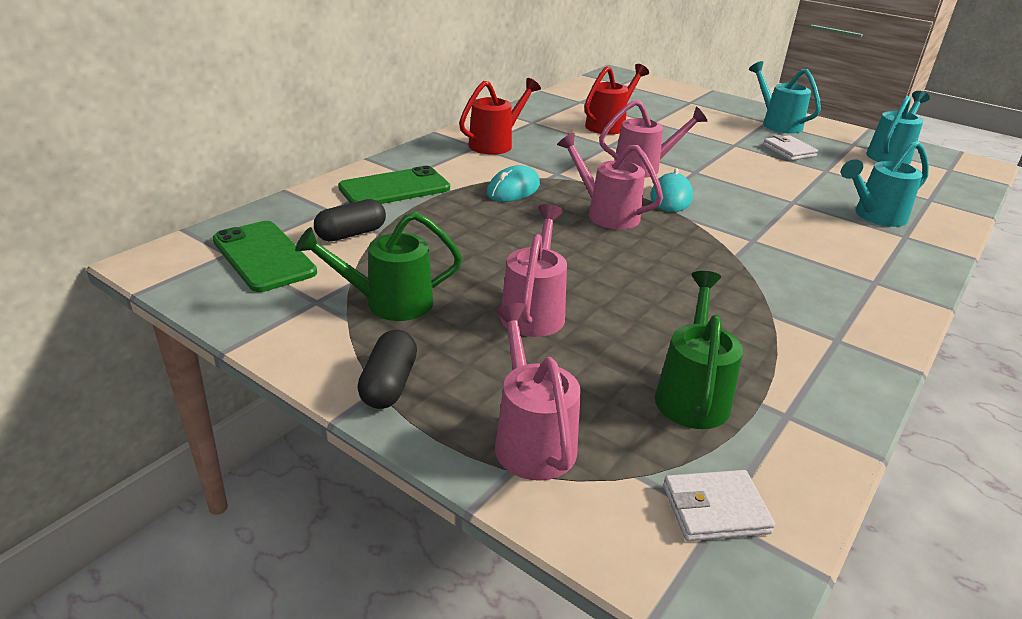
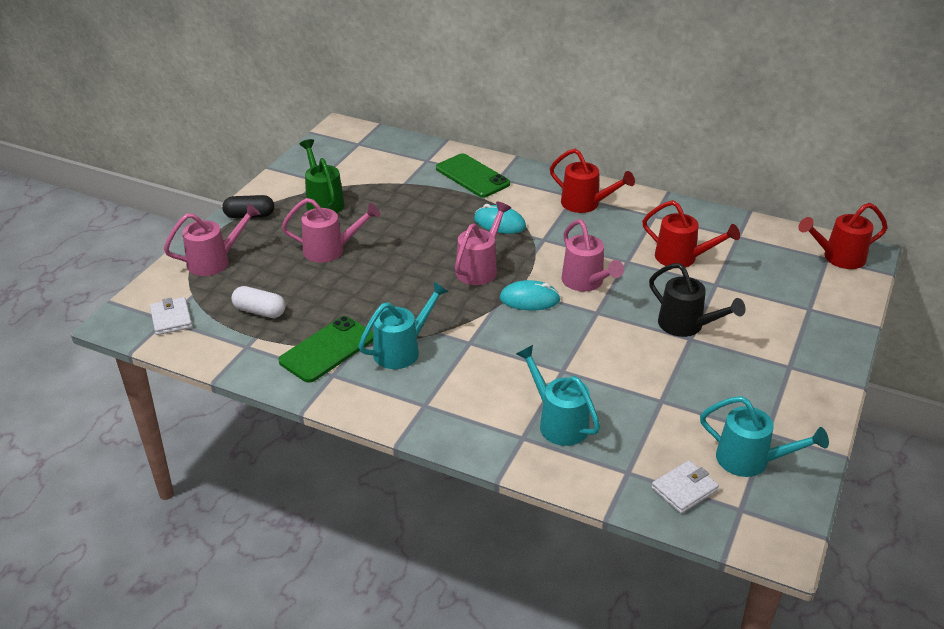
camera: 80 degrees right, 5 degrees up
green phone [212,221,317,292] -> green phone moved to [278,316,373,383]
black capsule [314,199,386,241] -> none
green watering can [655,271,743,429] -> white capsule [231,286,286,318]
turquoise watering can [749,61,821,134] -> turquoise watering can moved to [359,282,449,369]
white wallet [763,135,818,161] -> white wallet moved to [651,460,719,514]
none -> black watering can [649,263,745,337]
none -> red watering can [798,203,888,269]

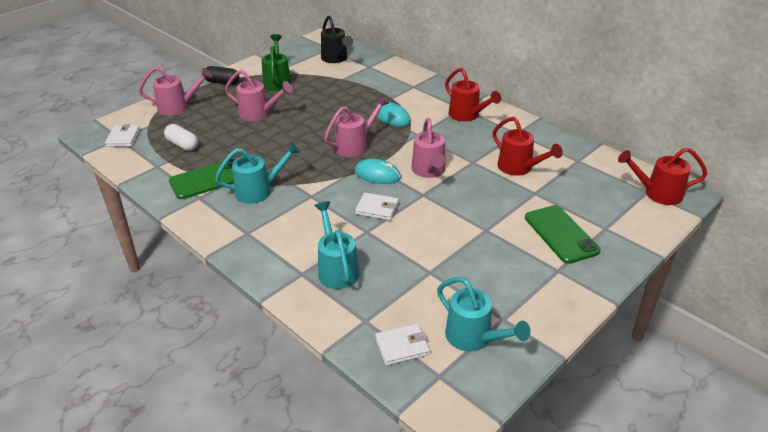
camera: 20 degrees right, 0 degrees up
green phone [436,153,510,198] -> green phone moved to [525,205,601,264]
black watering can [649,263,745,337] -> black watering can moved to [321,15,353,63]
none -> white wallet [355,193,399,220]

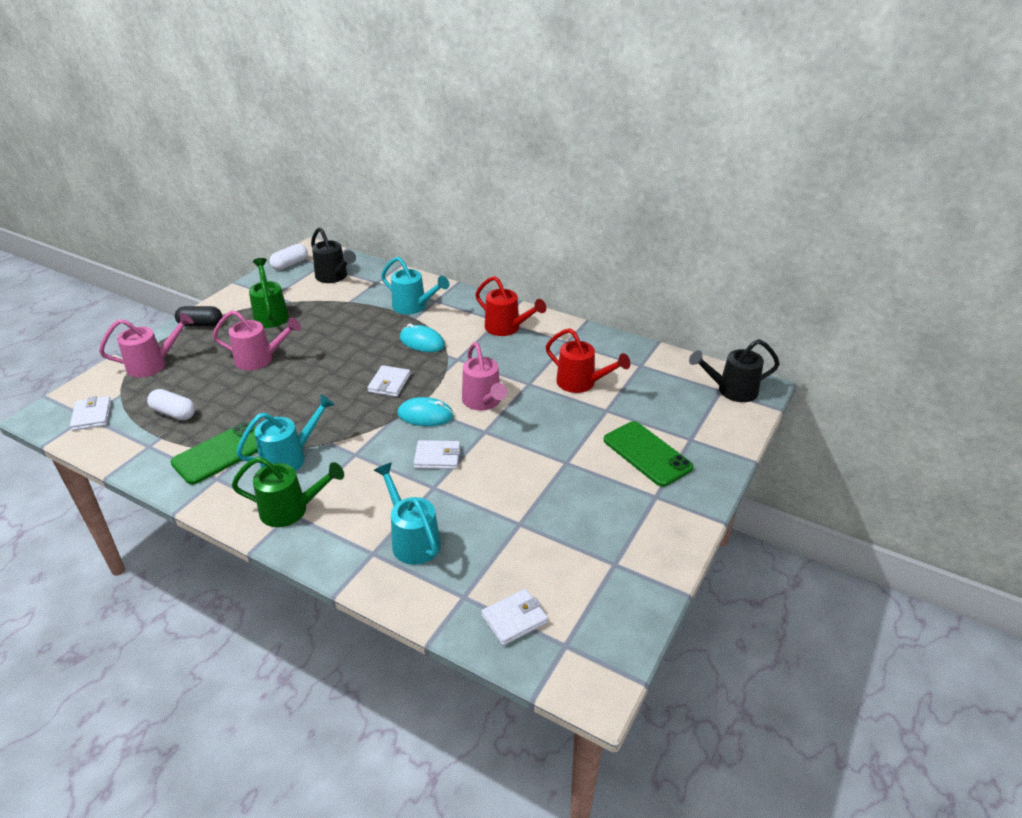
camera: 15 degrees left, 0 degrees up
pink watering can [324,96,389,157] -> white wallet [367,365,410,397]
turquoise watering can [437,277,530,351] -> turquoise watering can moved to [381,257,449,314]
red watering can [618,148,707,205] -> black watering can [689,339,780,402]
none -> green watering can [231,457,344,527]
none -> white capsule [269,244,308,270]

